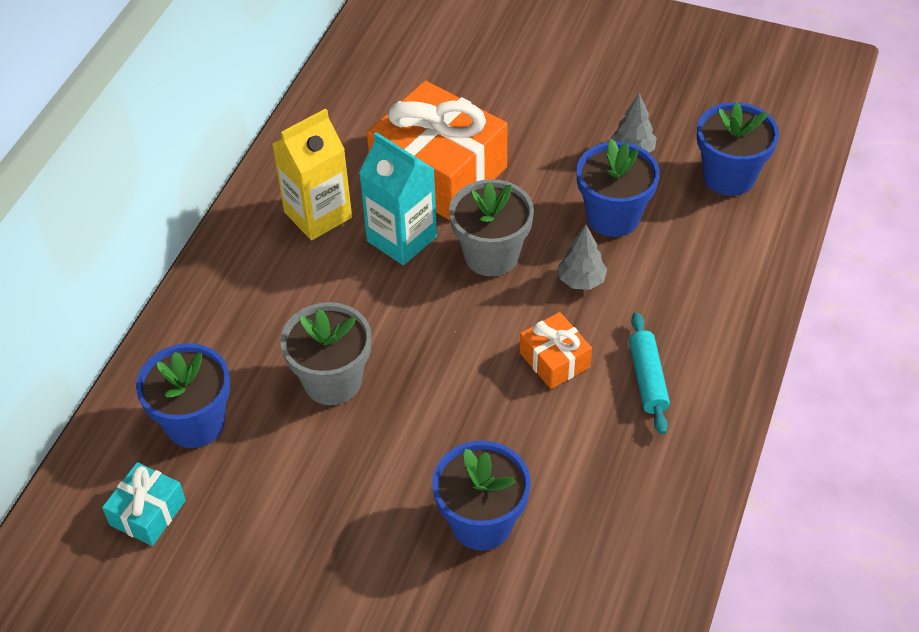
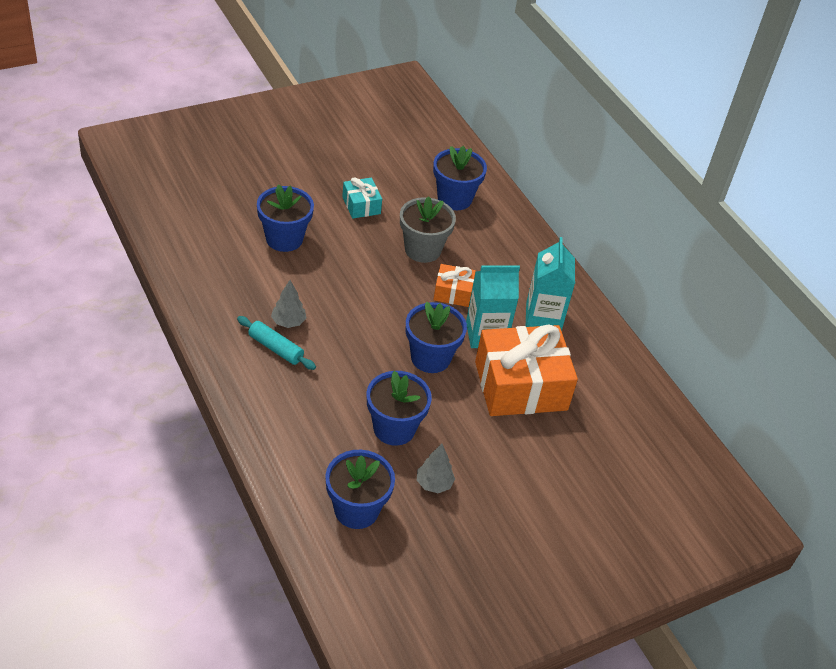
camera: 125 degrees right, 5 degrees down
turquoise gift [102,462,186,546] -> turquoise gift moved to [342,177,382,219]
yellow carton [272,108,352,240] -> turquoise carton [526,237,575,331]
grey flower pot [449,179,534,276] -> blue flower pot [406,302,467,373]
orange gift [520,312,592,389] -> orange gift moved to [433,264,476,307]
grey tree [558,225,607,290] -> grey tree moved to [271,280,306,328]

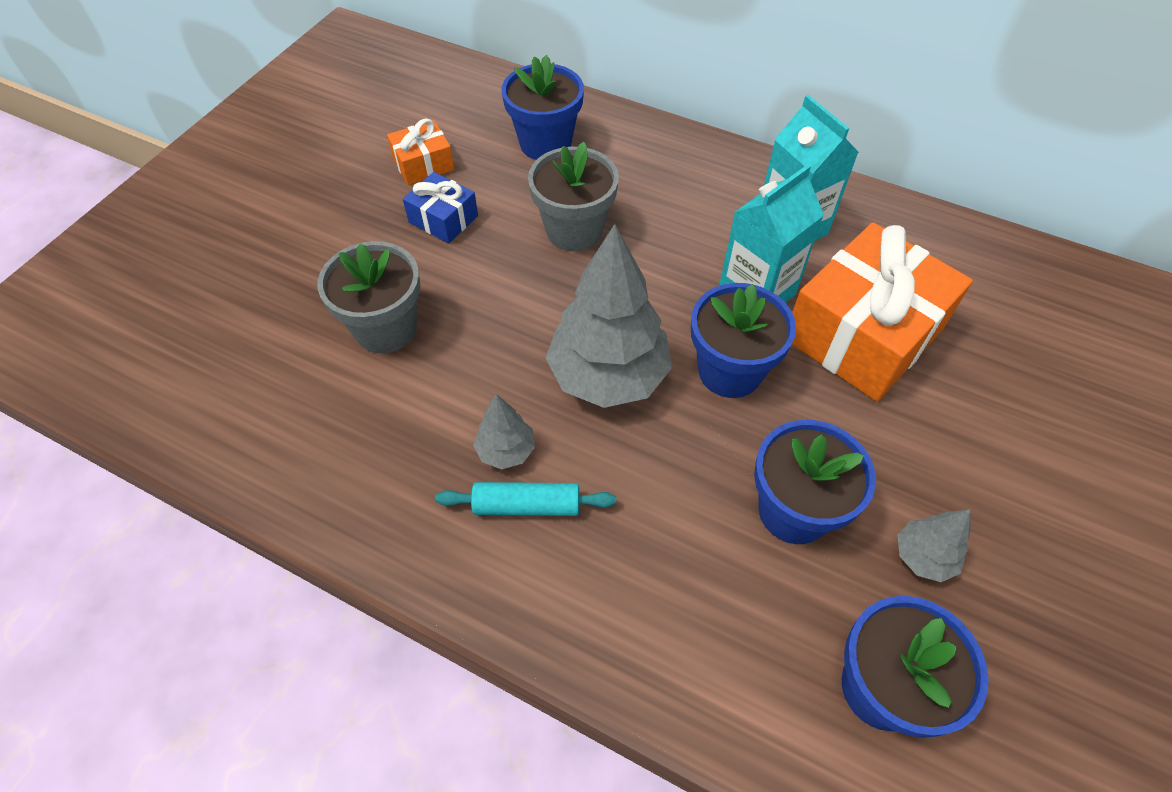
camera: 30 degrees left, 10 degrees up
blue flower pot [257,184,314,252] -> grey flower pot [318,241,420,353]
turquoise gift [342,177,382,219] -> blue gift [403,172,478,243]
orange gift [433,264,476,307] -> orange gift moved to [387,119,455,185]
none -> grey tree [545,224,672,408]

